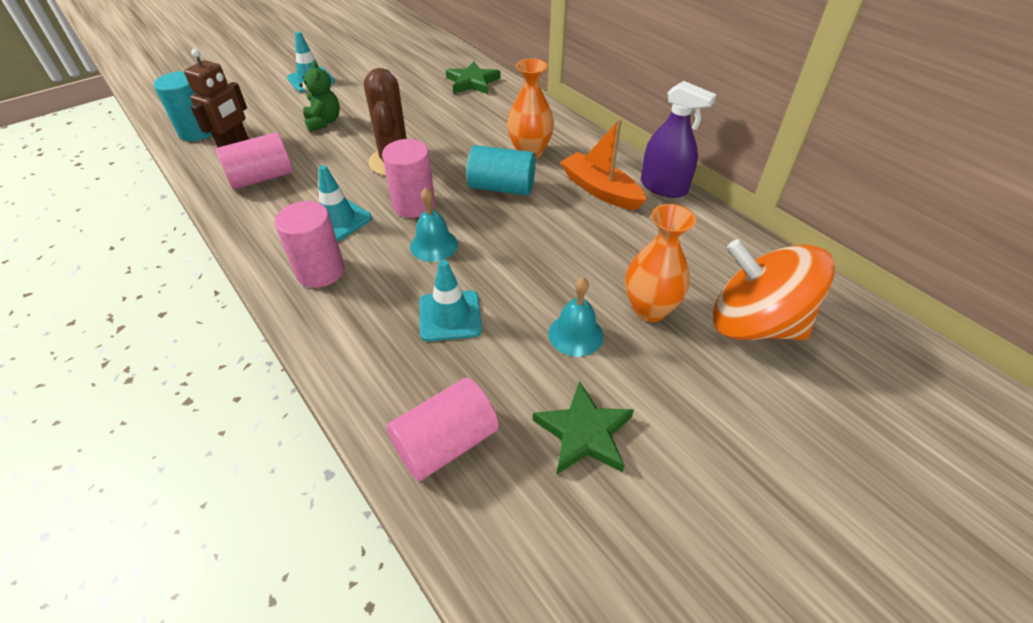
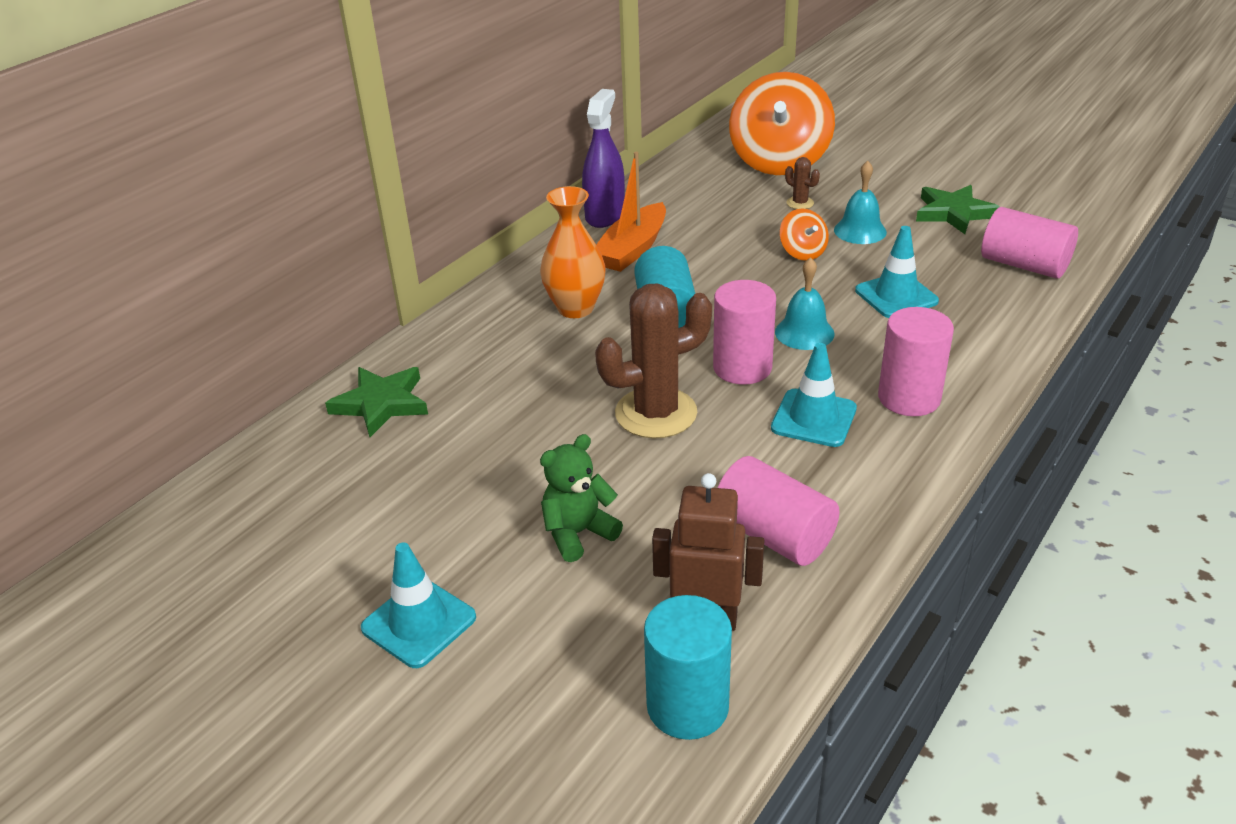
camera: 105 degrees left, 10 degrees down
orange vase [625,204,696,322] -> brown cactus [785,157,820,209]
none -> orange spinning top [780,208,829,261]

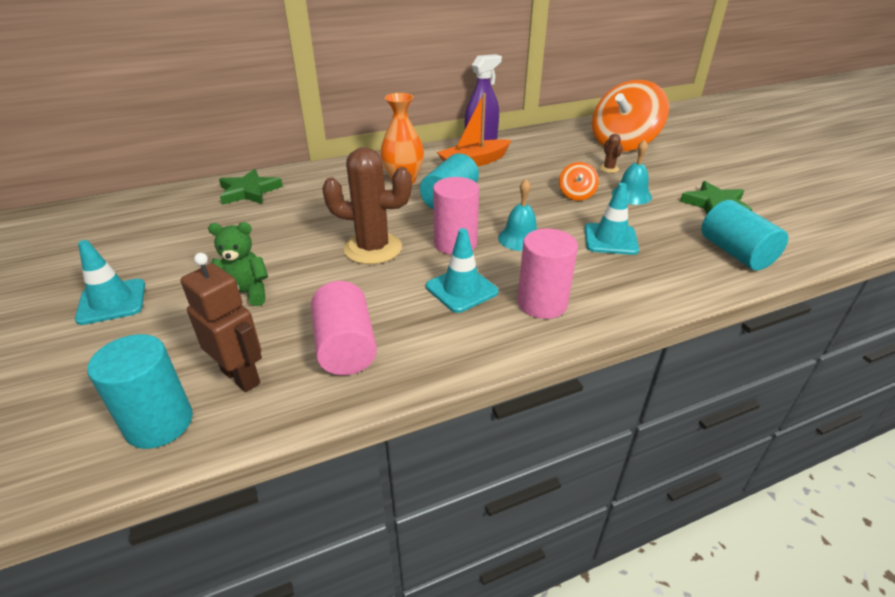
camera: 30 degrees right, 0 degrees up
pink cylinder [981,207,1078,279] -> turquoise cylinder [701,200,788,270]

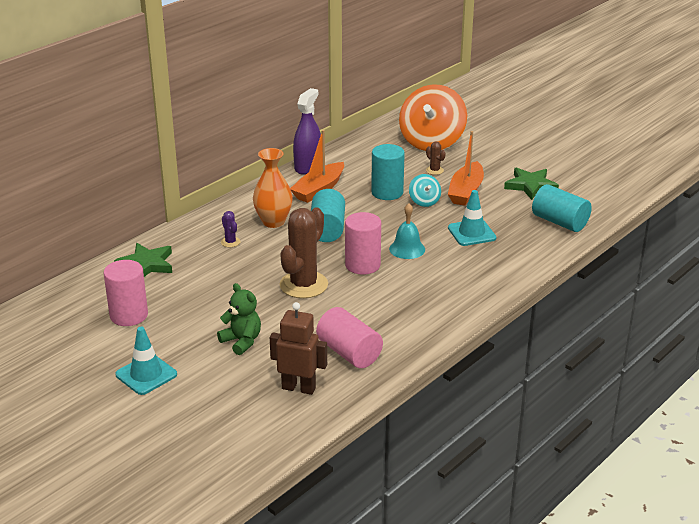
camera: 25 degrees left, 5 degrees down
turquoise cylinder [87,334,193,449] -> turquoise cylinder moved to [371,144,405,200]
green teddy bear [208,222,268,306] -> green teddy bear turned 75 degrees clockwise [217,283,261,355]
brown cactus [322,147,412,264] -> brown cactus turned 45 degrees counterclockwise [280,207,328,298]
turquoise traffic cone [426,228,499,313] -> none
pink cylinder [517,228,578,319] -> pink cylinder moved to [104,260,148,326]
orange spinning top [559,162,599,201] -> turquoise spinning top [409,174,441,207]
turquoise bell [612,140,652,205] -> orange boat [448,131,484,206]
none -> purple cactus [221,211,241,247]

